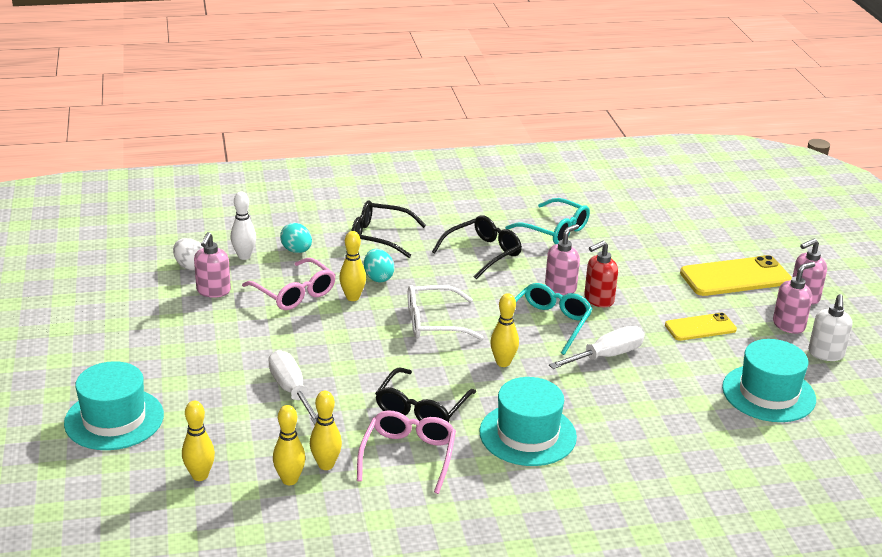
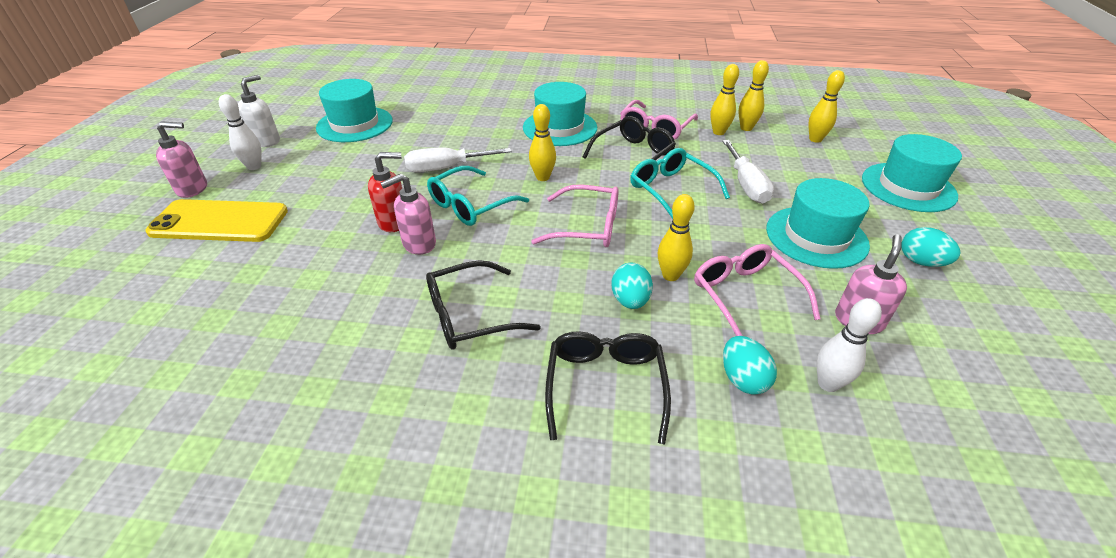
camera: 160 degrees left, 10 degrees up
white egg [173,238,204,270] -> none
black glasses [352,200,426,258] -> black glasses turned 120 degrees counterclockwise [545,331,671,444]
white glasses [408,285,483,340] -> pink glasses [531,184,619,247]
turquoise glasses [505,198,590,244] -> turquoise glasses moved to [630,148,730,219]
yellow phone [665,313,737,341] -> none
pink soap dispenser [773,262,815,334] -> white bowling pin [219,94,262,170]
none -> turquoise hat [766,178,870,269]
none -> turquoise egg [901,227,961,267]

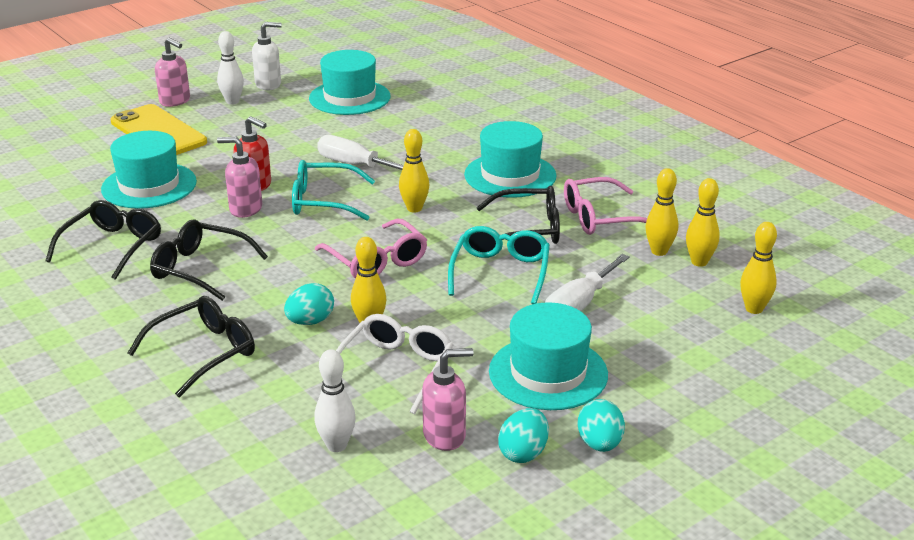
camera: 45 degrees right, 10 degrees down
pink glasses [694,244,821,336] -> white glasses [336,314,453,414]
turquoise egg [723,336,777,395] -> turquoise egg moved to [498,408,549,463]
turquoise hat [862,134,962,212] -> turquoise hat moved to [101,131,197,209]
none -> black glasses [45,200,161,280]

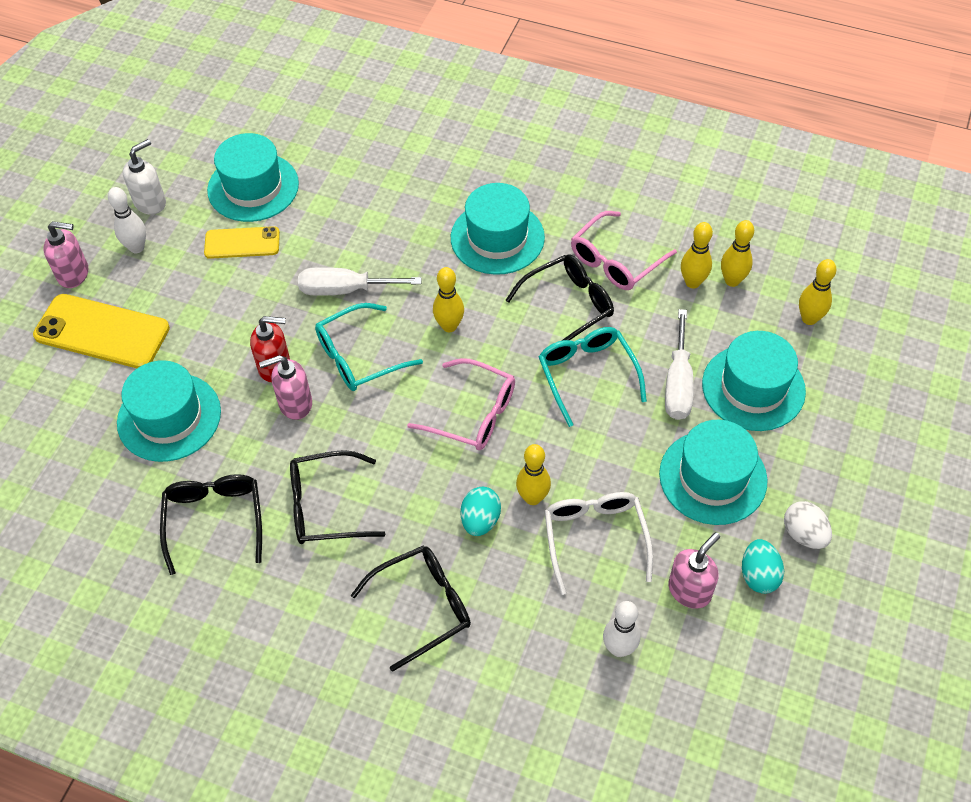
camera: 30 degrees left, 25 degrees up
black glasses [128,296,255,397] -> black glasses turned 45 degrees clockwise [351,546,471,672]
turquoise egg [577,399,625,452] -> white egg [784,501,832,549]
none -> yellow phone [204,226,280,259]
none -> turquoise hat [702,331,806,431]

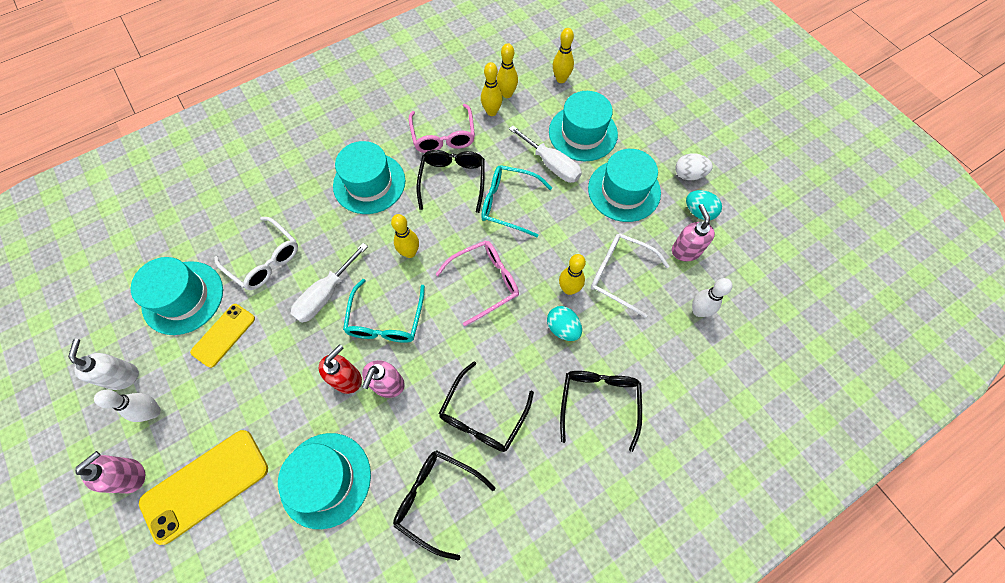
camera: 55 degrees left, 10 degrees up
none -> white glasses [214,217,298,290]

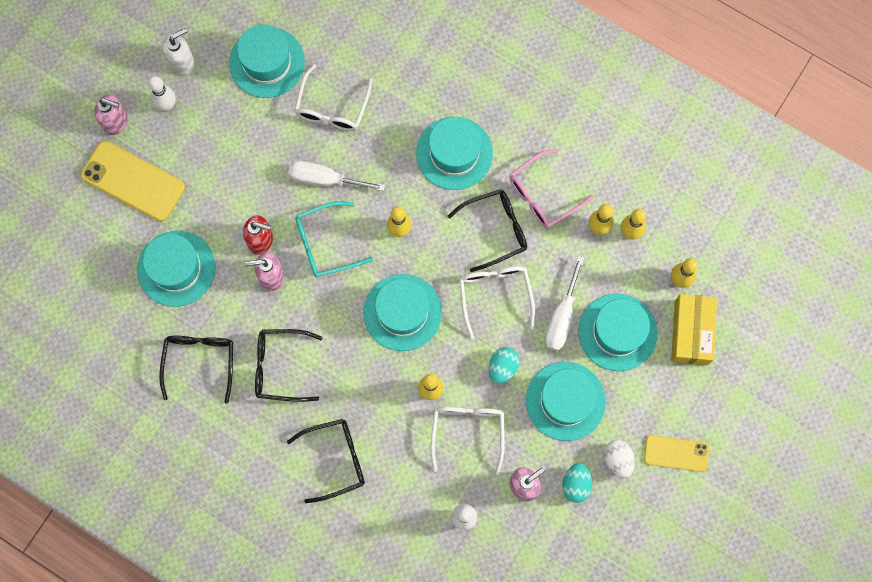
camera: 65 degrees right, 10 degrees up
yellow phone [190,304,255,368] -> yellow phone moved to [644,435,709,472]
pink glasses [435,240,519,326] -> turquoise hat [363,274,442,351]
turquoise glasses [481,165,552,237] -> white glasses [459,266,535,339]
turquoise egg [547,306,582,341] -> turquoise egg moved to [489,347,519,384]
none -> yellow box [671,294,717,365]

